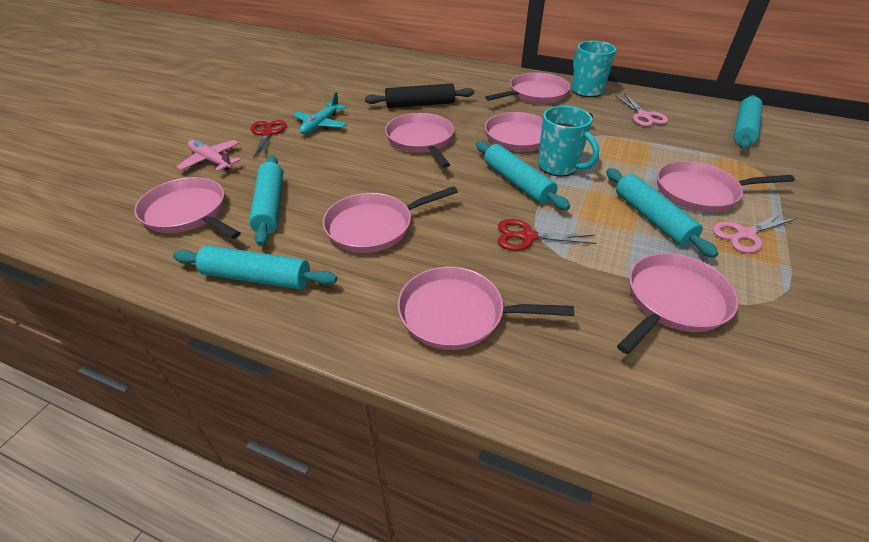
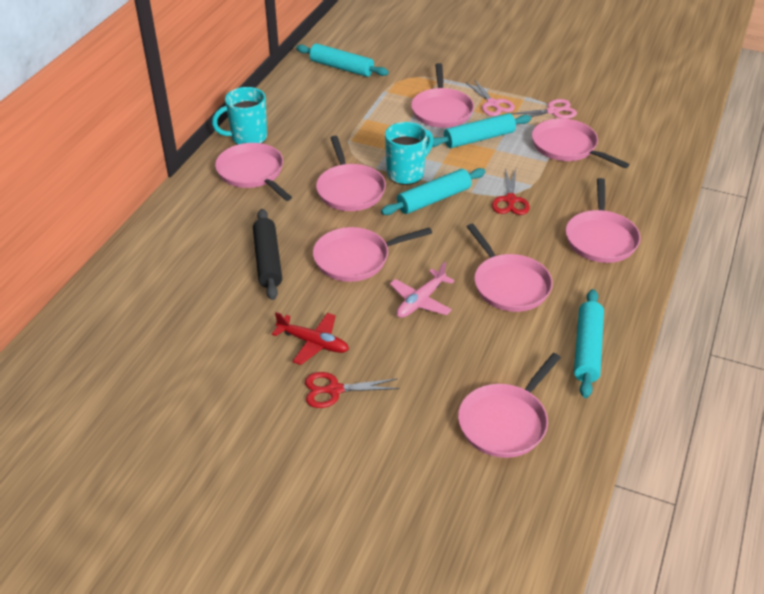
camera: 90 degrees left, 0 degrees up
pink plane [176,140,241,171] -> pink plane moved to [390,262,455,318]
turquoise rolling pin [249,156,283,246] -> none
turquoise plane [293,92,347,134] -> red plane [272,312,349,365]
pink scissors [615,94,668,126] -> pink scissors moved to [510,99,577,119]

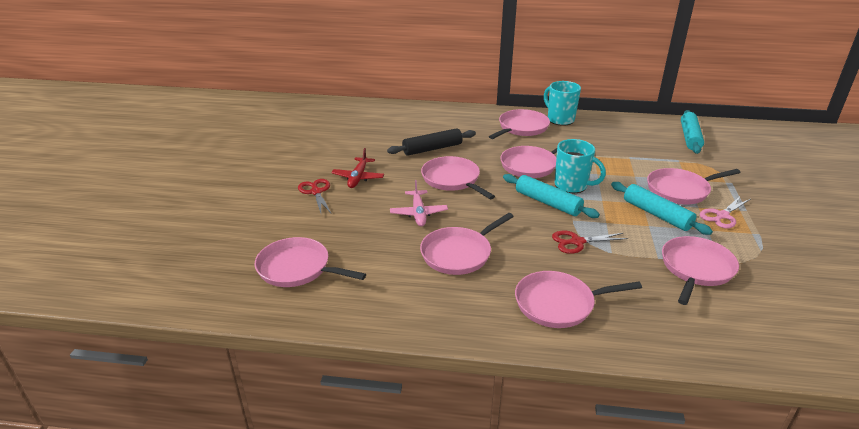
camera: 75 degrees right, 10 degrees down
pink plane [390,262,455,318] -> pink plane turned 120 degrees counterclockwise [390,180,448,227]
pink scissors [510,99,577,119] -> none
turquoise rolling pin [574,289,604,398] -> none

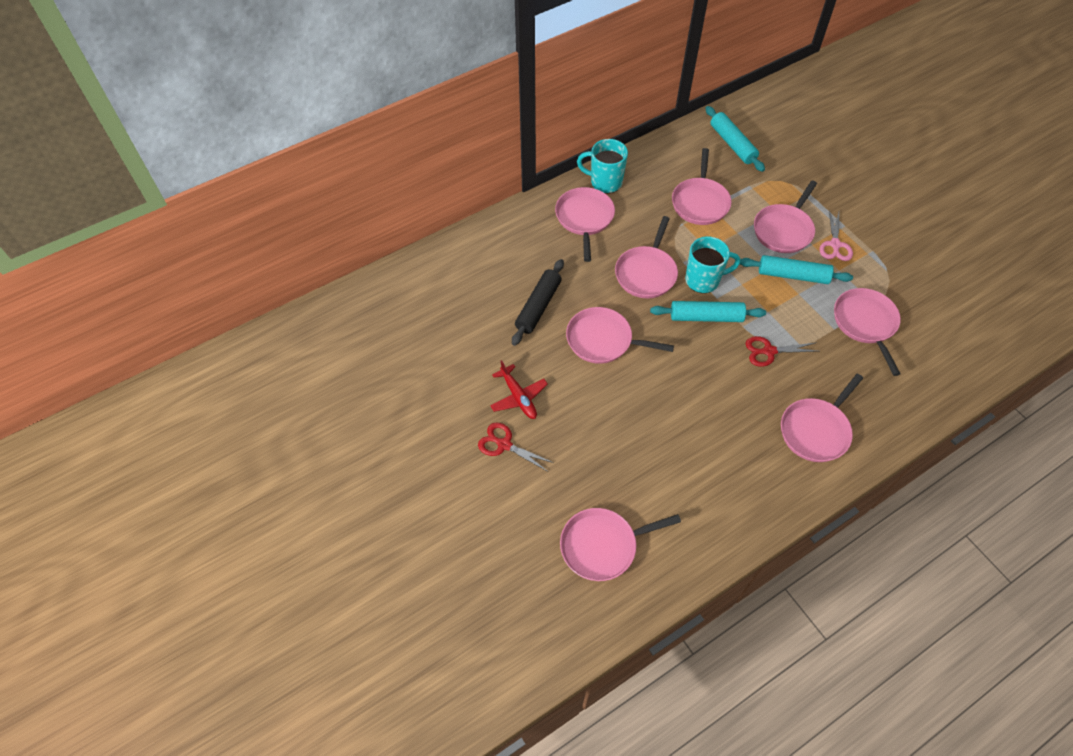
camera: 40 degrees left, 25 degrees up
pink plane [390,180,448,227] -> none
pink pan [420,213,514,275] -> pink pan moved to [672,148,732,225]
red scissors [552,231,628,254] -> red scissors turned 45 degrees clockwise [746,336,817,367]

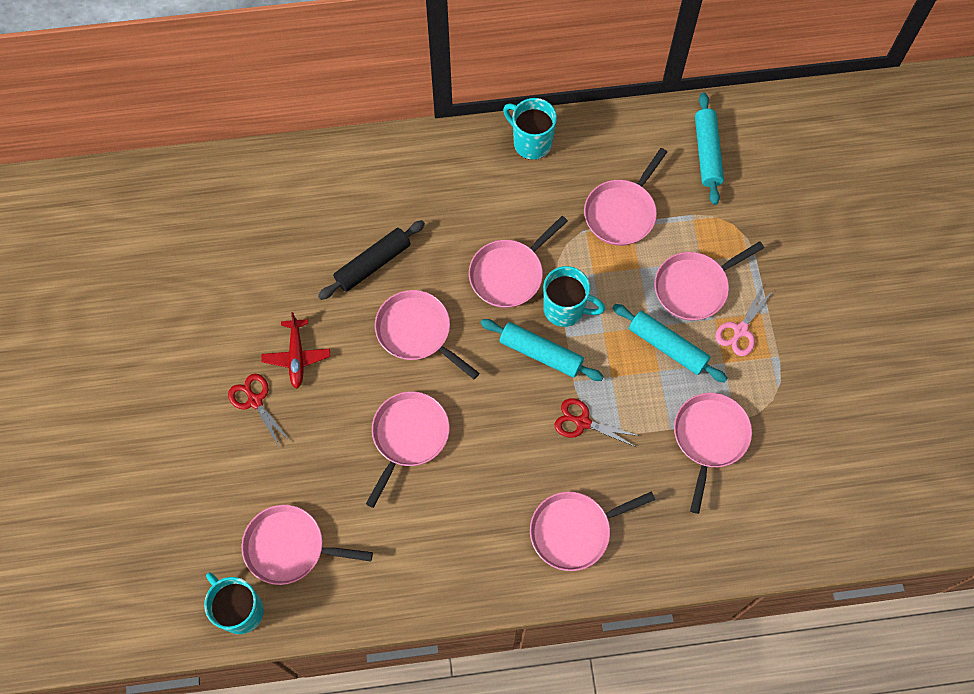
camera: 25 degrees right, 10 degrees up
pink pan [555,187,615,262] -> pink pan moved to [366,391,450,508]
none -> turquoise mug [204,573,264,634]

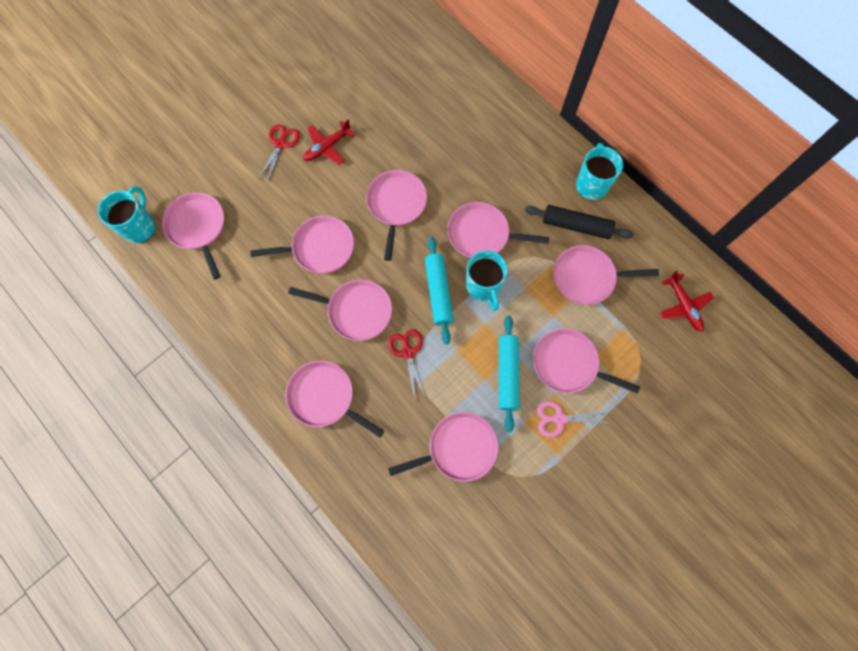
camera: 55 degrees right, 5 degrees up
black rolling pin [318,220,425,300] -> black rolling pin moved to [525,205,633,239]
turquoise rolling pin [695,92,724,205] -> red plane [660,271,714,332]
none -> pink pan [288,279,392,341]

